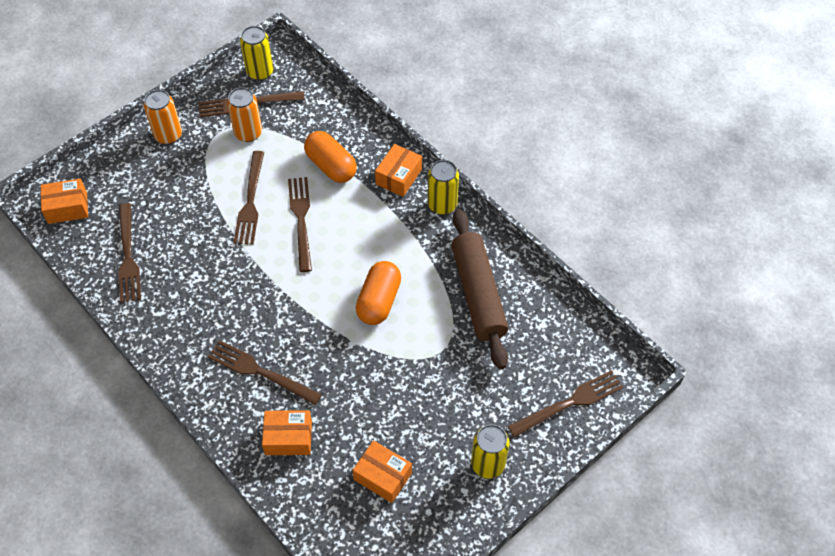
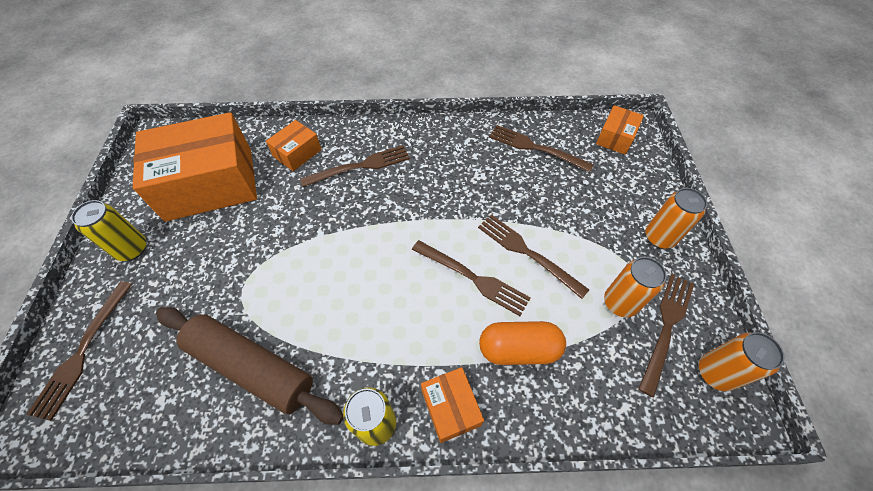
camera: 130 degrees right, 0 degrees up
yellow can [240,26,273,80] -> orange can [699,332,785,391]
orange box [352,440,412,503] -> orange box [133,112,257,222], size x2.20
orange capsule [356,261,401,325] -> none

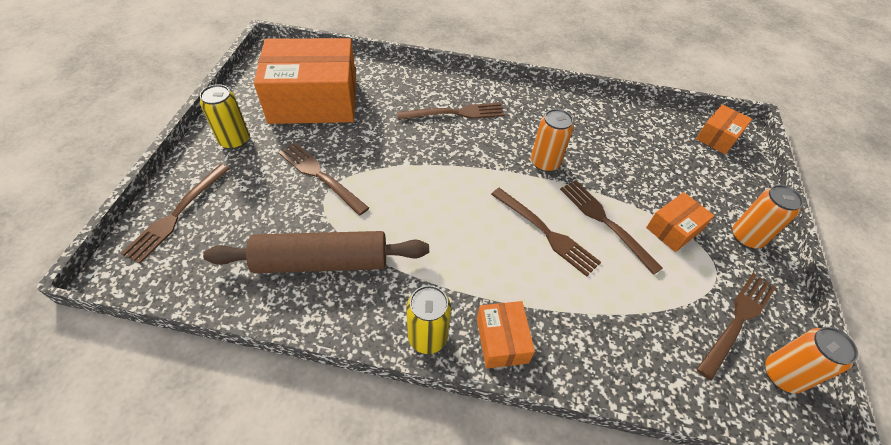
camera: 10 degrees right, 5 degrees down
brown rolling pin [156,307,343,425] -> brown rolling pin turned 45 degrees counterclockwise [203,231,429,274]
orange box [266,120,322,171] -> orange box moved to [646,192,714,252]
orange capsule [479,321,566,365] -> none
brown fork [489,125,594,172] -> brown fork moved to [278,142,369,216]
orange can [604,257,667,318] -> orange can moved to [531,109,574,172]

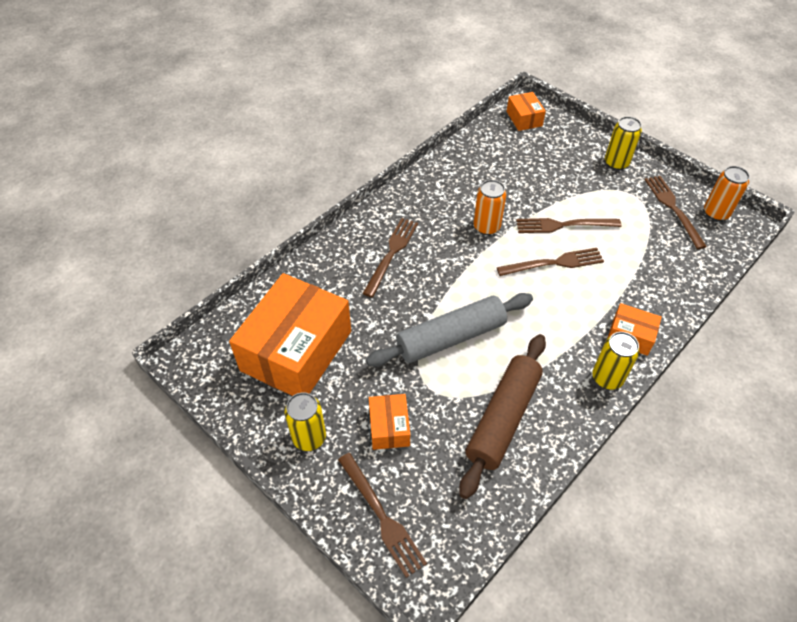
camera: 55 degrees left, 0 degrees up
brown fork [278,142,369,216] -> none
orange box [646,192,714,252] -> orange box moved to [369,394,410,450]
orange can [733,185,803,249] -> yellow can [605,116,642,170]
none -> grey rolling pin [366,293,533,367]

